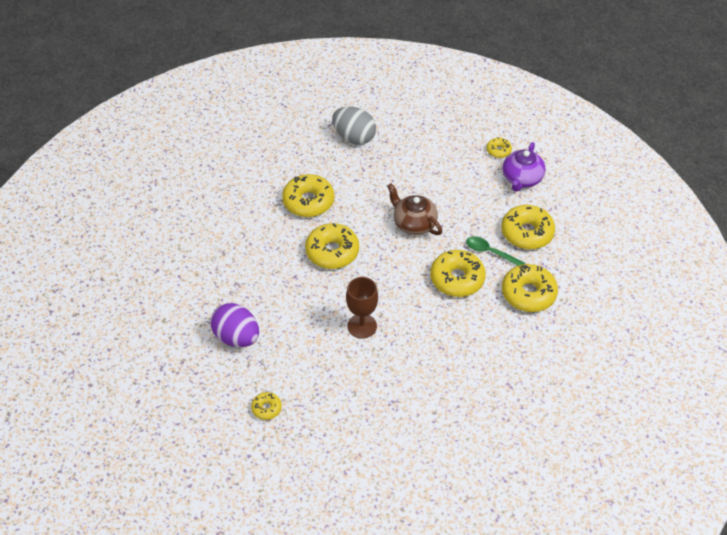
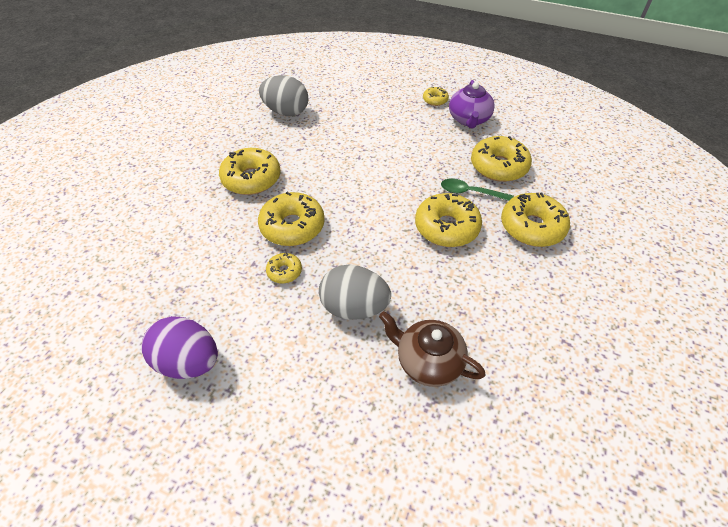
camera: 15 degrees left, 0 degrees up
yellow donut [251,392,282,420] -> yellow donut moved to [266,252,302,283]
brown goblet [346,277,378,339] -> grey egg [319,265,391,320]
brown teapot [387,183,442,235] -> brown teapot moved to [379,311,485,387]

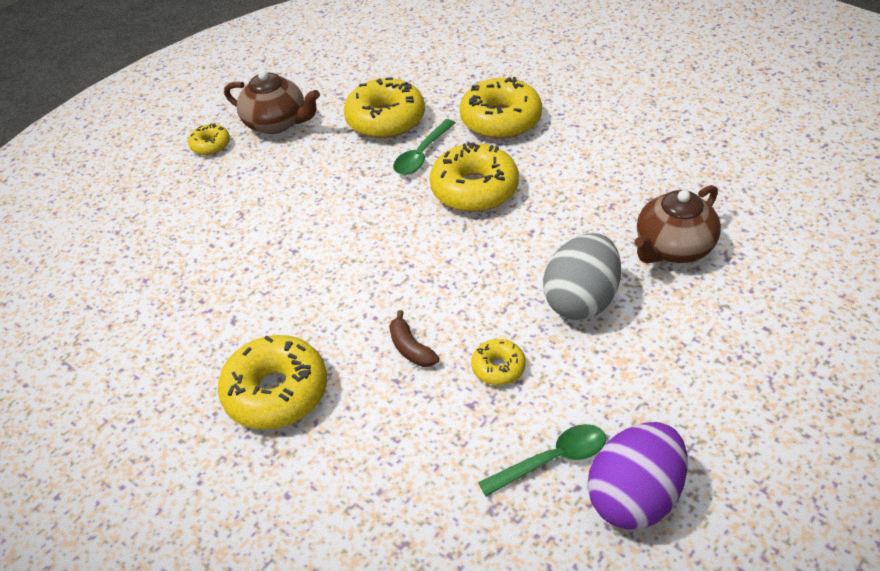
camera: 70 degrees left, 5 degrees down
yellow donut [258,192,325,246] -> brown banana [389,310,439,367]
grey egg [259,75,308,116] -> none
purple teapot [449,80,495,128] -> brown teapot [224,70,320,134]
none -> green spoon [478,424,606,496]

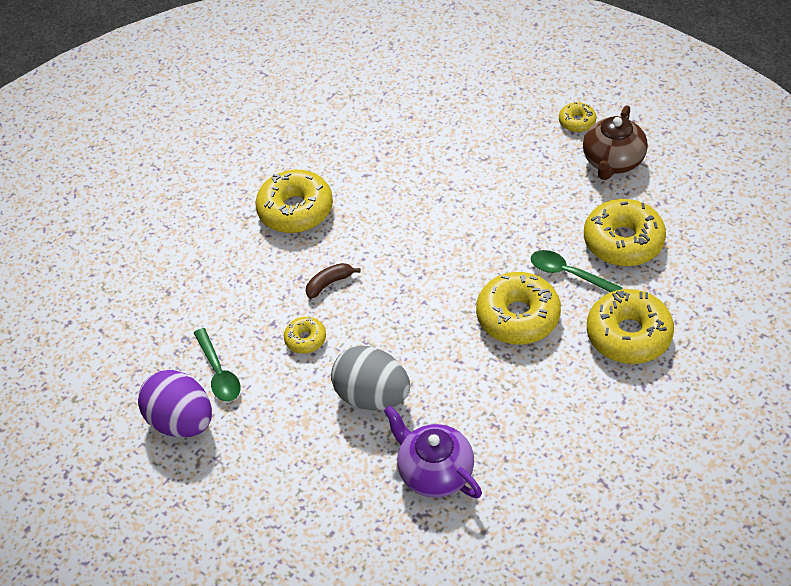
camera: 90 degrees right, 5 degrees up
brown teapot [634,185,721,263] -> purple teapot [384,406,482,498]

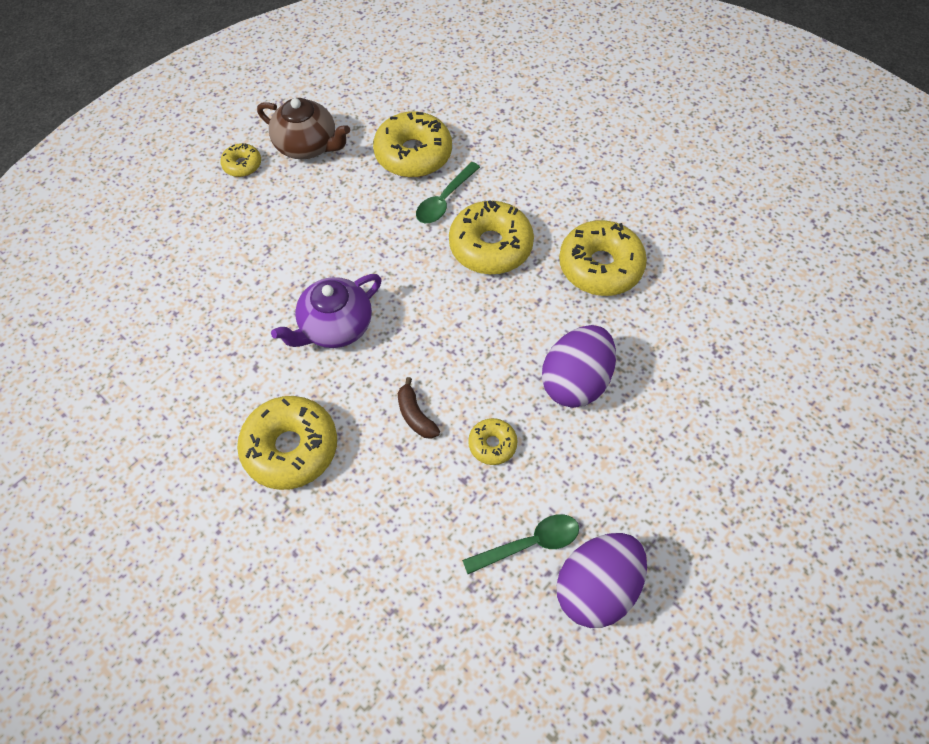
camera: 90 degrees left, 10 degrees up
grey egg [331,346,410,410] -> purple egg [542,325,616,408]
purple teapot [384,406,482,498] -> purple teapot moved to [271,274,382,348]
yellow donut [587,289,674,364] -> yellow donut moved to [559,220,647,296]

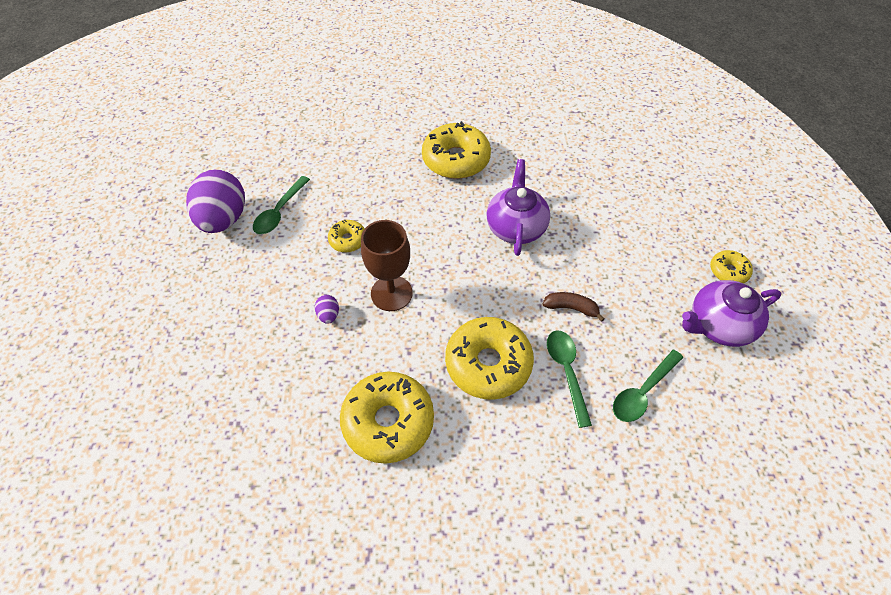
camera: 135 degrees right, 5 degrees down
brown teapot [257,98,350,159] -> purple teapot [682,280,781,347]
yellow donut [373,111,452,177] -> green spoon [613,350,683,422]
brown banana [398,377,440,439] -> brown banana moved to [543,292,605,322]
purple egg [542,325,616,408] -> purple egg [315,295,339,324], size x0.40
none -> brown goblet [361,220,413,311]

